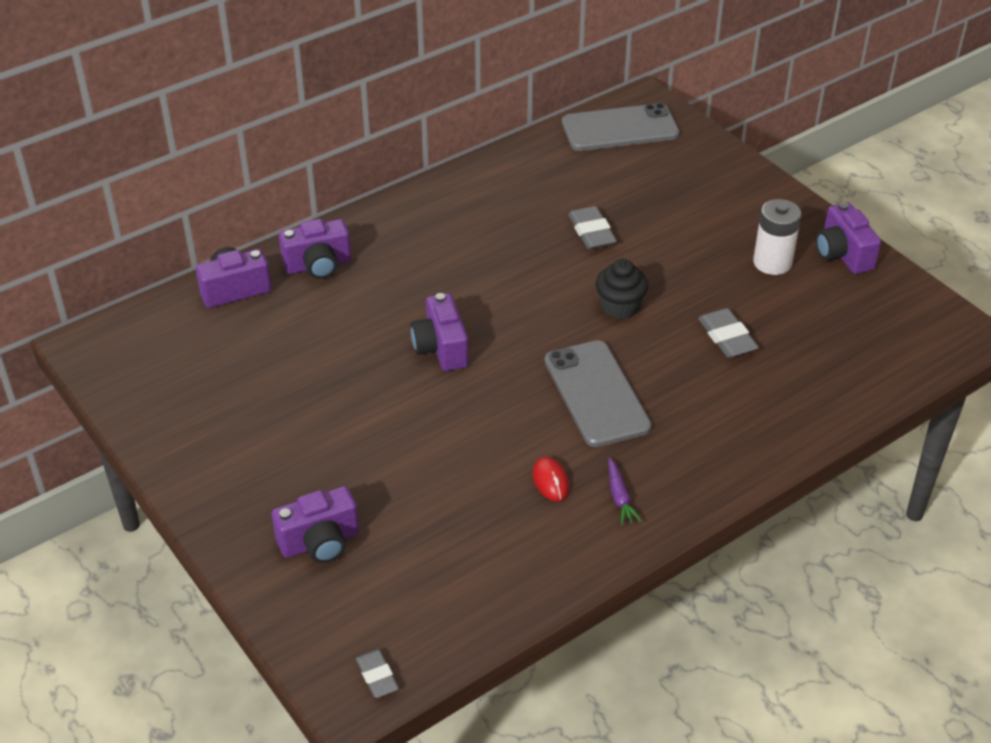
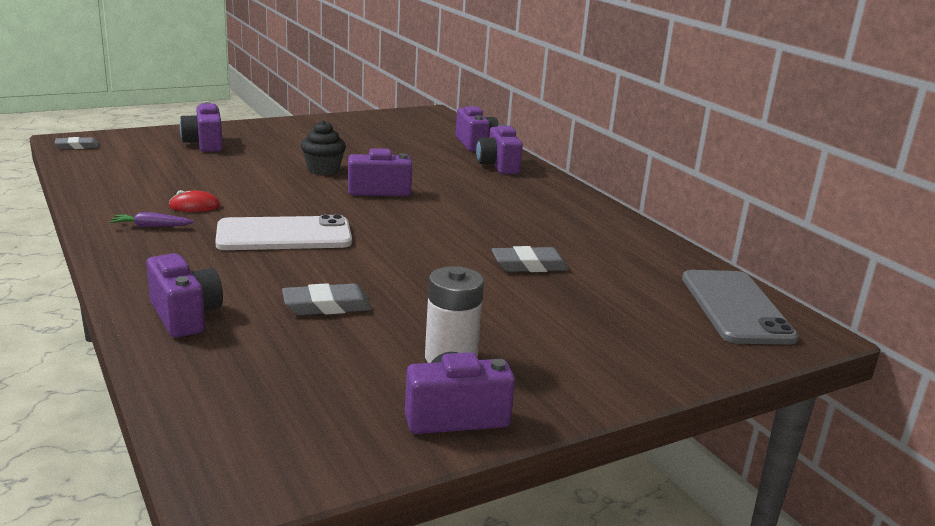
camera: 95 degrees right, 20 degrees down
grey phone [545,340,652,447] -> white phone [215,215,352,250]
black cupcake [596,259,648,319] -> black cupcake moved to [301,120,346,175]
none -> purple camera [146,253,223,338]

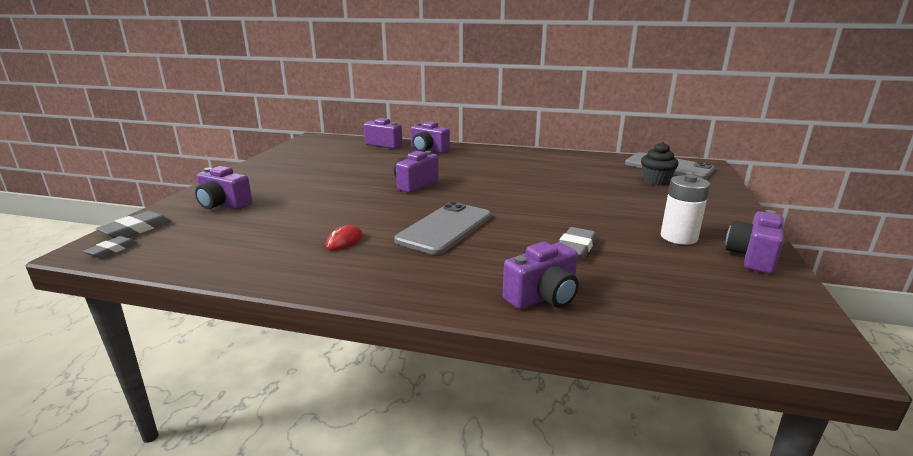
camera: 45 degrees left, 0 degrees up
purple carrot [110,212,195,227] -> none
purple camera [146,253,223,338] -> purple camera turned 135 degrees clockwise [503,242,579,309]
white phone [215,215,352,250] -> grey phone [394,202,491,255]
black cupcake [301,120,346,175] -> black cupcake moved to [641,142,679,185]
grey eraser [491,246,570,272] -> grey eraser moved to [96,211,171,238]

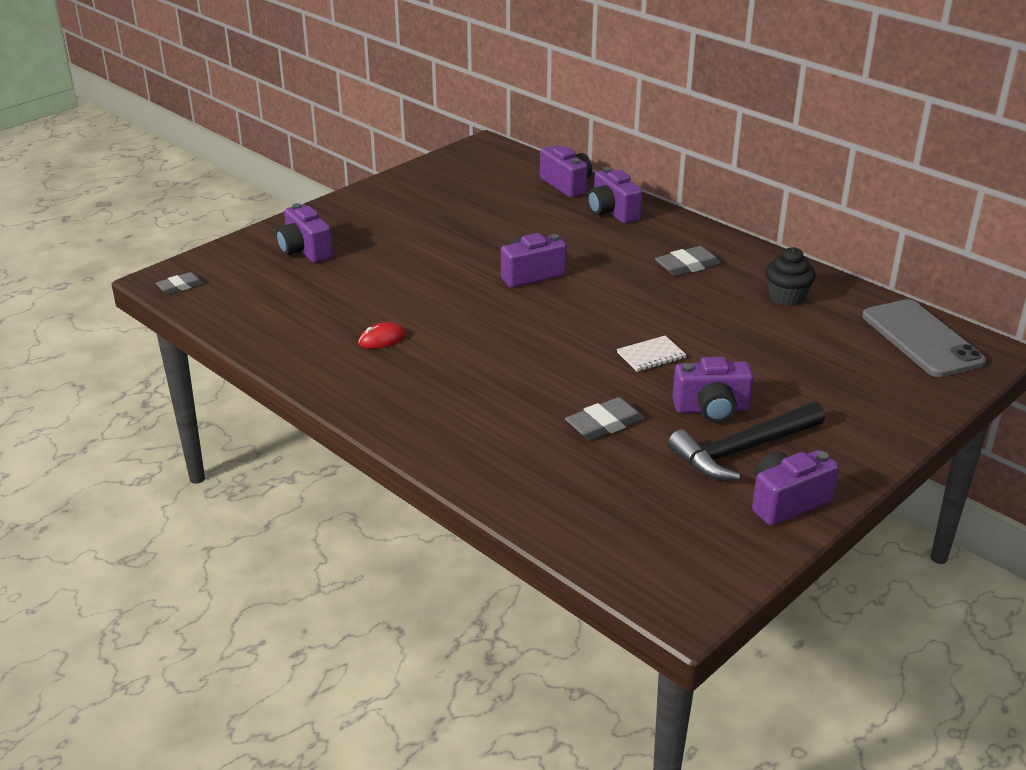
camera: 30 degrees right, 10 degrees up
grey eraser [96,211,171,238] -> grey eraser moved to [655,246,721,276]
grey phone [394,202,491,255] -> none
purple camera [503,242,579,309] -> purple camera moved to [672,356,754,423]
black cupcake [641,142,679,185] -> black cupcake moved to [765,247,816,306]
white battery [661,175,710,245] -> black hammer [668,402,825,480]
none -> white notebook [617,336,686,372]

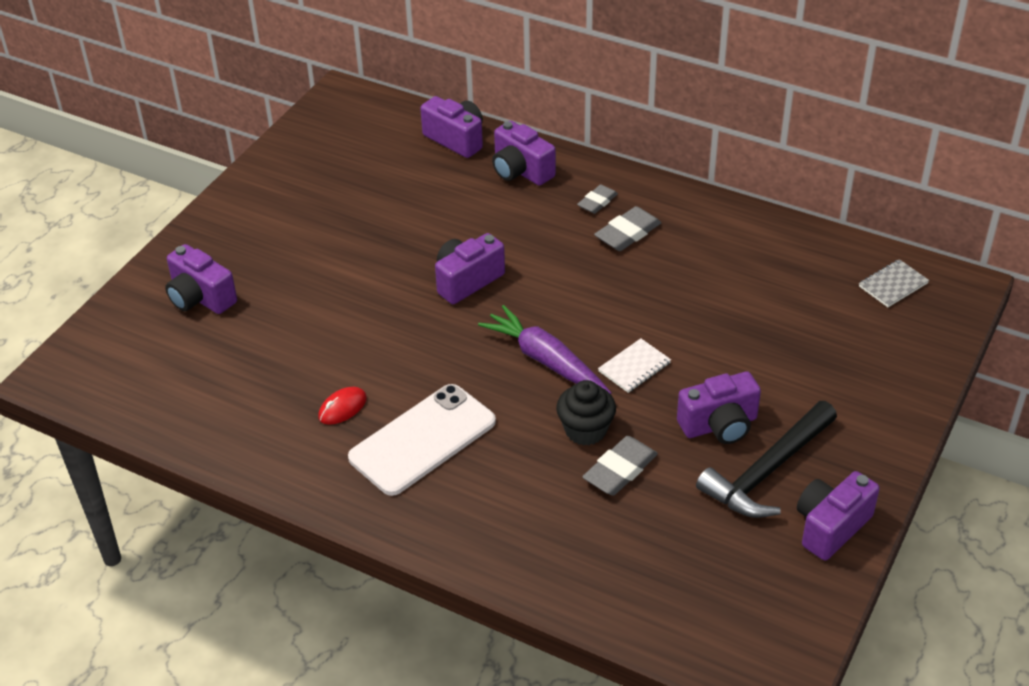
camera: 15 degrees left, 10 degrees up
grey eraser [156,272,204,294] -> grey eraser moved to [577,184,618,214]
black cupcake [765,247,816,306] -> black cupcake moved to [556,380,616,446]
grey phone [862,299,986,377] -> grey notebook [859,259,929,307]
none -> white phone [348,384,496,496]
none -> purple carrot [478,305,611,394]

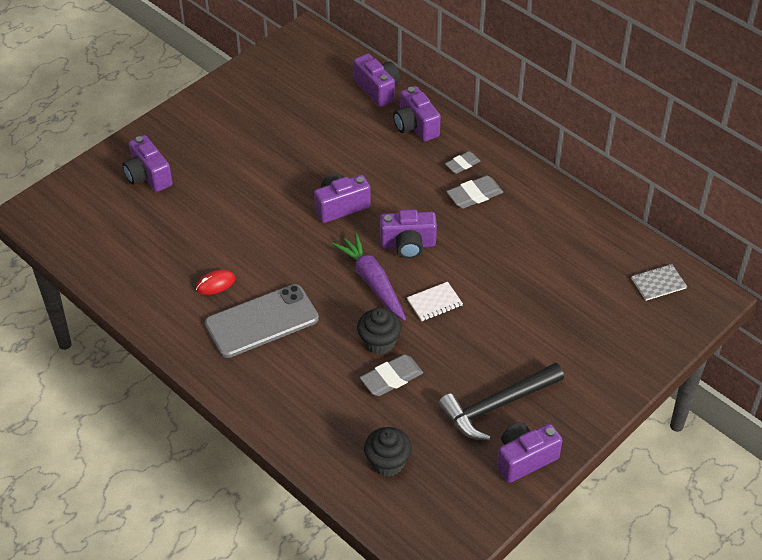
camera: 15 degrees right, 5 degrees up
white phone [348,384,496,496] -> grey phone [205,284,319,358]
purple camera [677,371,761,444] -> purple camera moved to [380,210,437,259]
none -> black cupcake [364,427,412,477]

